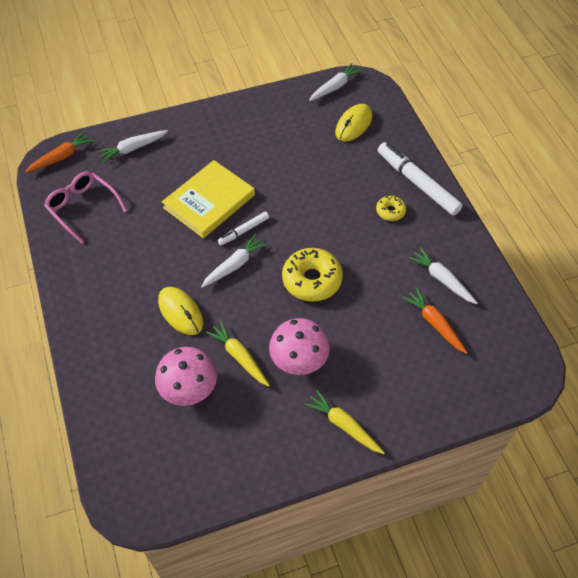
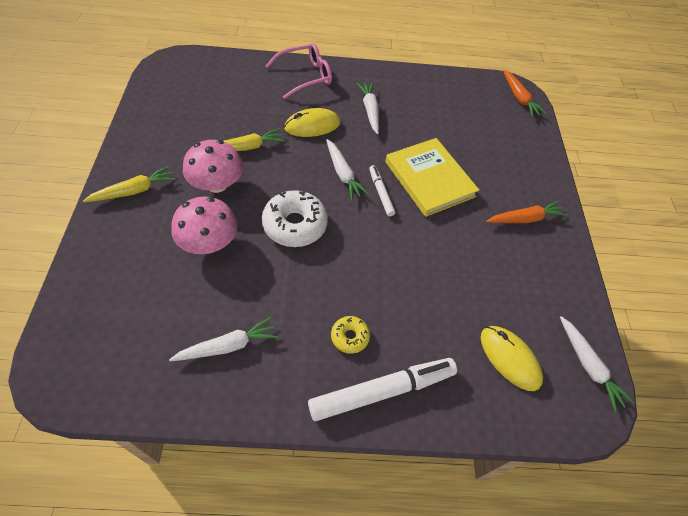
camera: 105 degrees right, 0 degrees up
pink glasses [44,171,127,244] -> pink glasses moved to [266,43,332,99]
white carrot [97,130,168,163] -> white carrot moved to [357,82,379,134]
pink mushroom [155,347,217,406] -> pink mushroom moved to [171,197,237,254]
yellow donut [282,248,343,302] -> white donut [262,190,328,247]
orange carrot [402,288,468,354] -> orange carrot moved to [486,201,568,223]

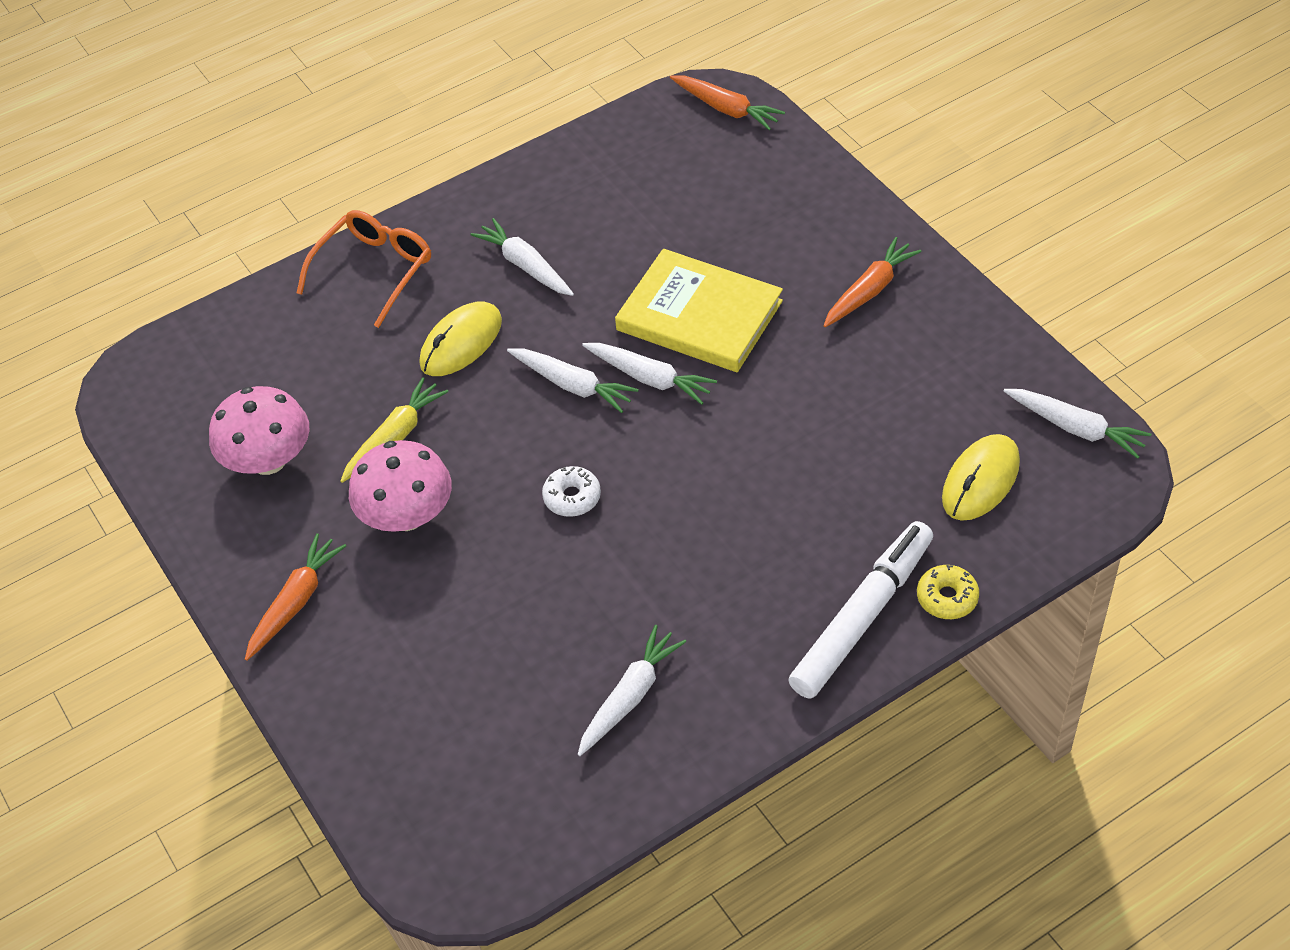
camera: 25 degrees left, 5 degrees down
yellow carrot [83,166,175,202] -> orange carrot [245,533,346,661]
pink mushroom [171,197,237,254] -> pink mushroom moved to [209,386,310,475]
white donut [262,190,328,247] -> white donut [542,466,601,517], size x0.53
pink glasses [266,43,332,99] -> orange glasses [297,210,431,328]
yellow donut [331,316,370,354] -> yellow donut moved to [917,565,979,619]
white marker [369,165,395,216] -> white carrot [582,343,717,405]
yellow mouse [481,326,543,391] -> yellow mouse turned 75 degrees counterclockwise [942,434,1020,521]

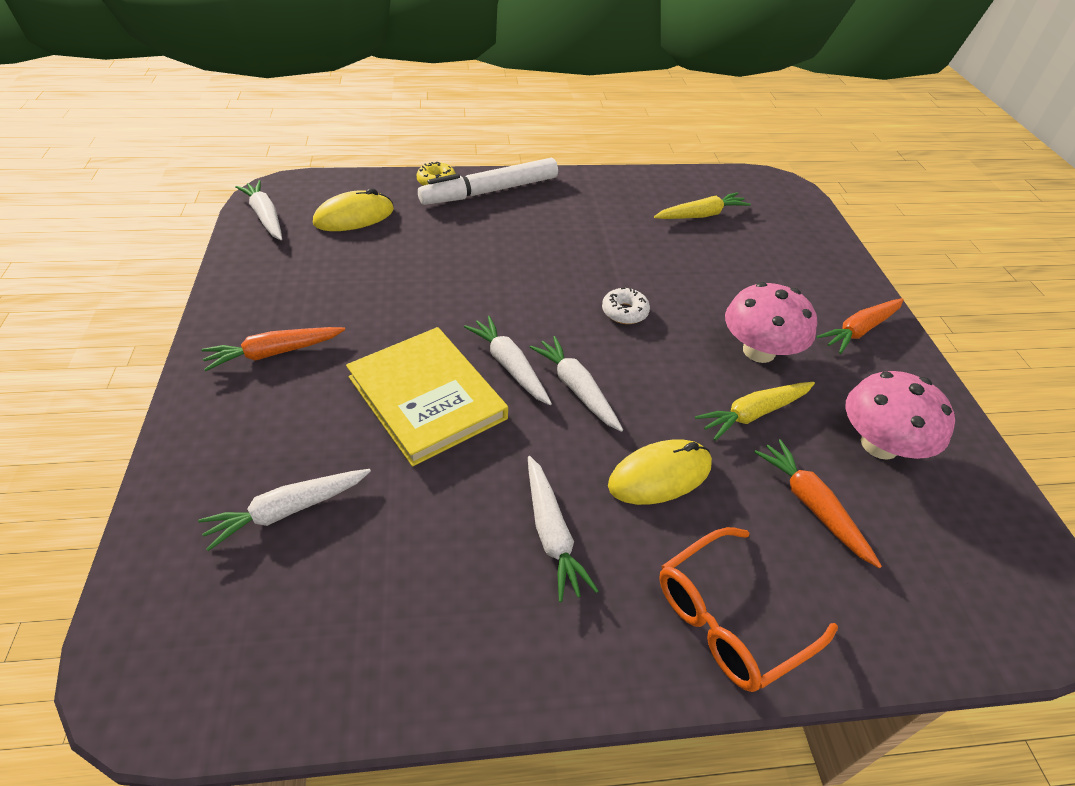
camera: 160 degrees left, 5 degrees down
white carrot [578,625,686,756] -> white carrot moved to [198,469,371,551]
orange carrot [670,75,785,130] -> orange carrot moved to [754,439,882,568]
none -> yellow carrot [654,192,751,219]

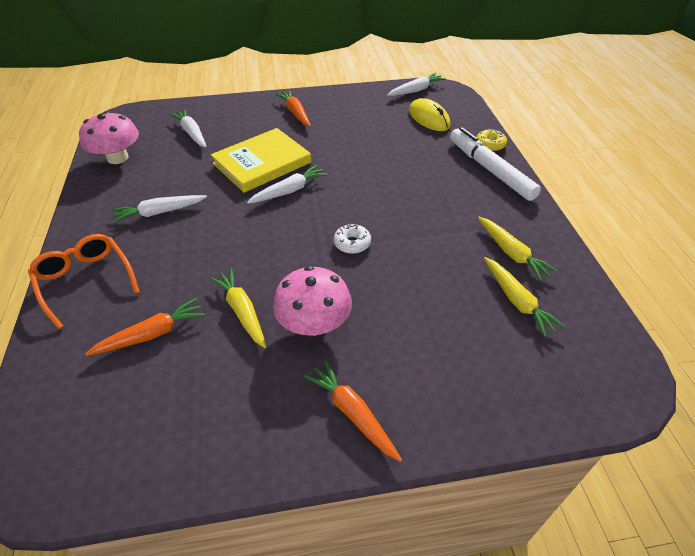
camera: 90 degrees right, 0 degrees up
white carrot [530,336,623,432] -> none
yellow mouse [608,440,712,505] -> none
pink mushroom [845,371,955,460] -> pink mushroom moved to [79,111,139,164]
none -> yellow carrot [478,217,558,281]

